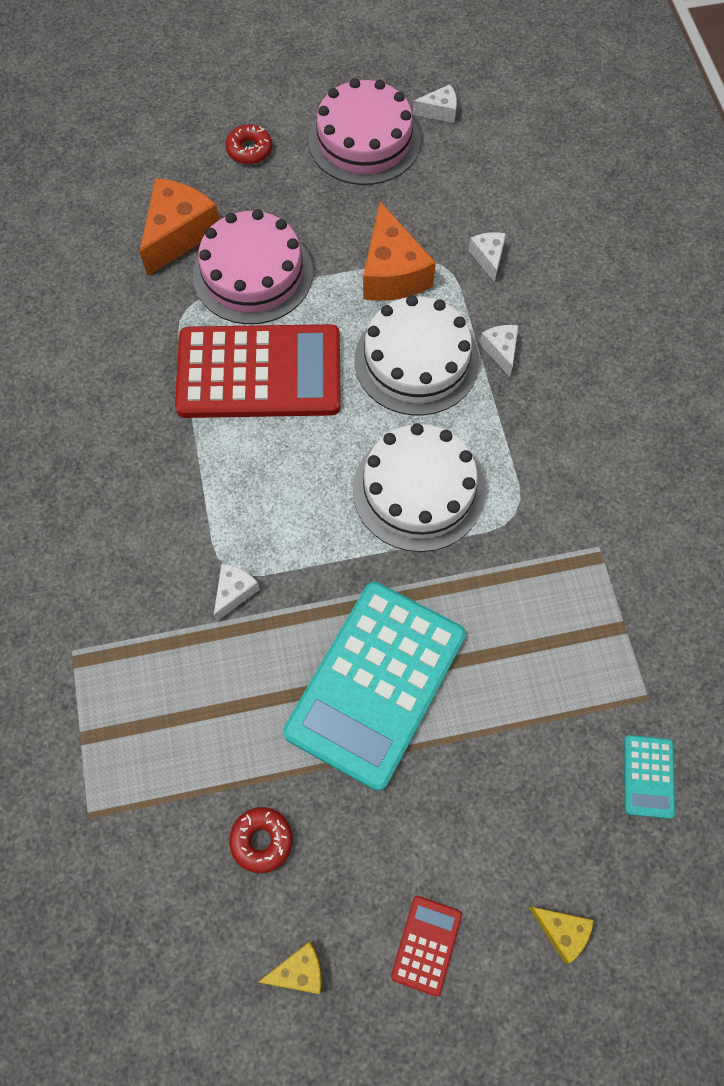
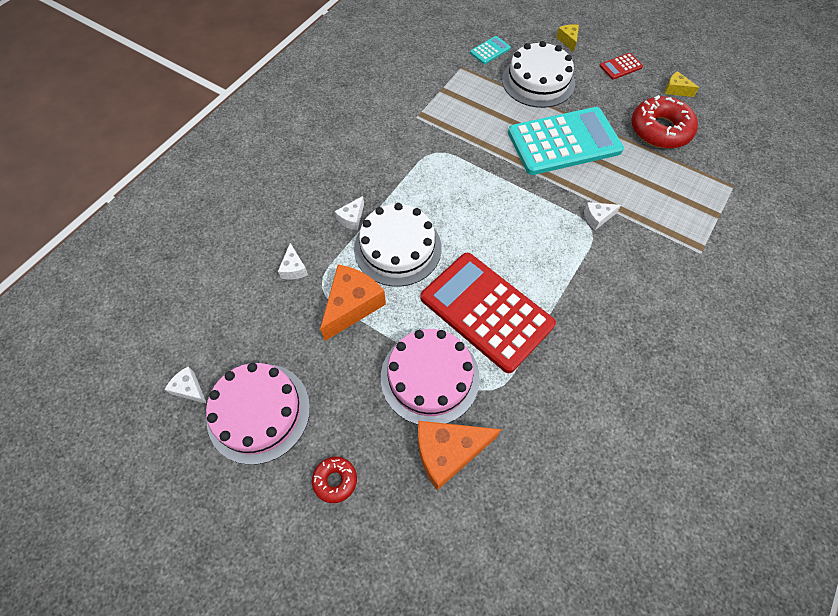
camera: 135 degrees left, 5 degrees down
red donut [229,807,293,873] -> red donut [632,95,698,149], size x1.97
white cake [353,423,485,552] -> white cake moved to [502,41,575,108]
white cheese [469,232,506,282] -> white cheese turned 45 degrees counterclockwise [278,243,308,279]

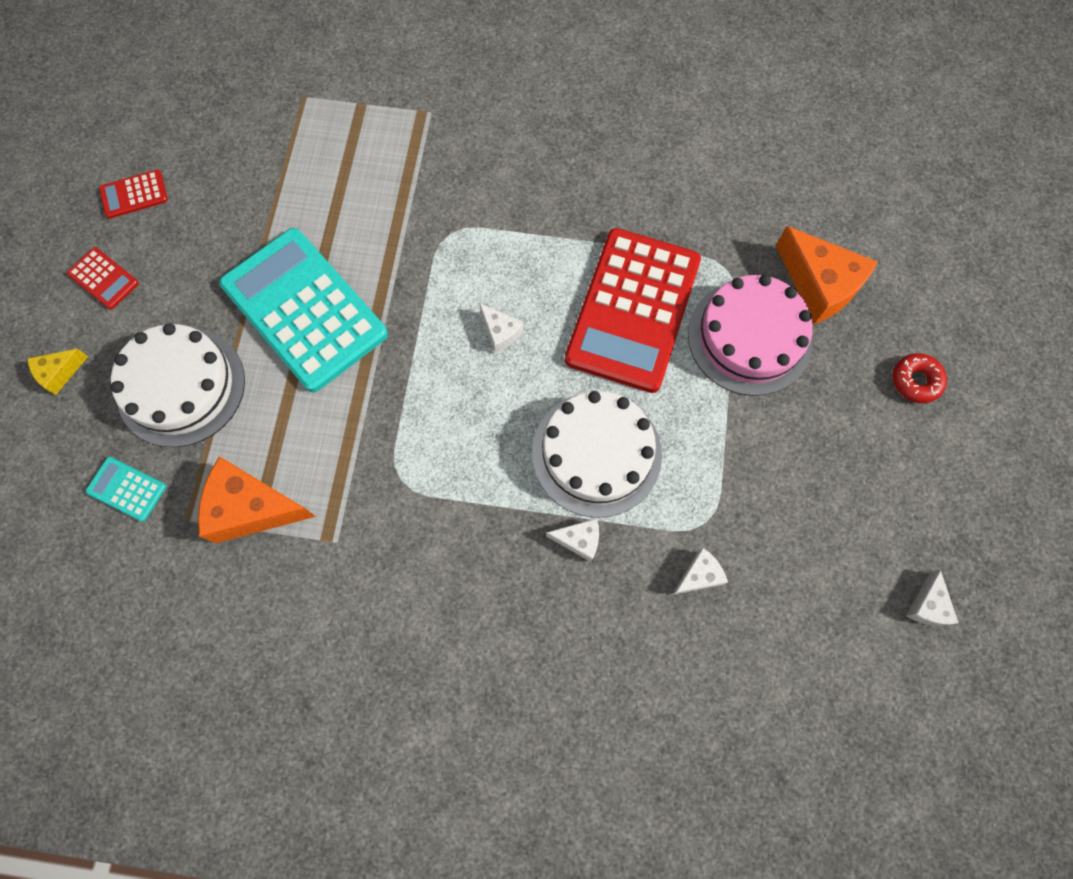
camera: 115 degrees left, 10 degrees up
pink cake [206,363,310,465] -> none
orange cheese [320,264,386,341] -> orange cheese moved to [198,456,316,543]
white cheese [584,202,621,230] -> white cheese moved to [479,303,523,353]
red donut [632,95,698,149] -> none
yellow cheese [665,71,699,97] -> red calculator [99,170,168,219]

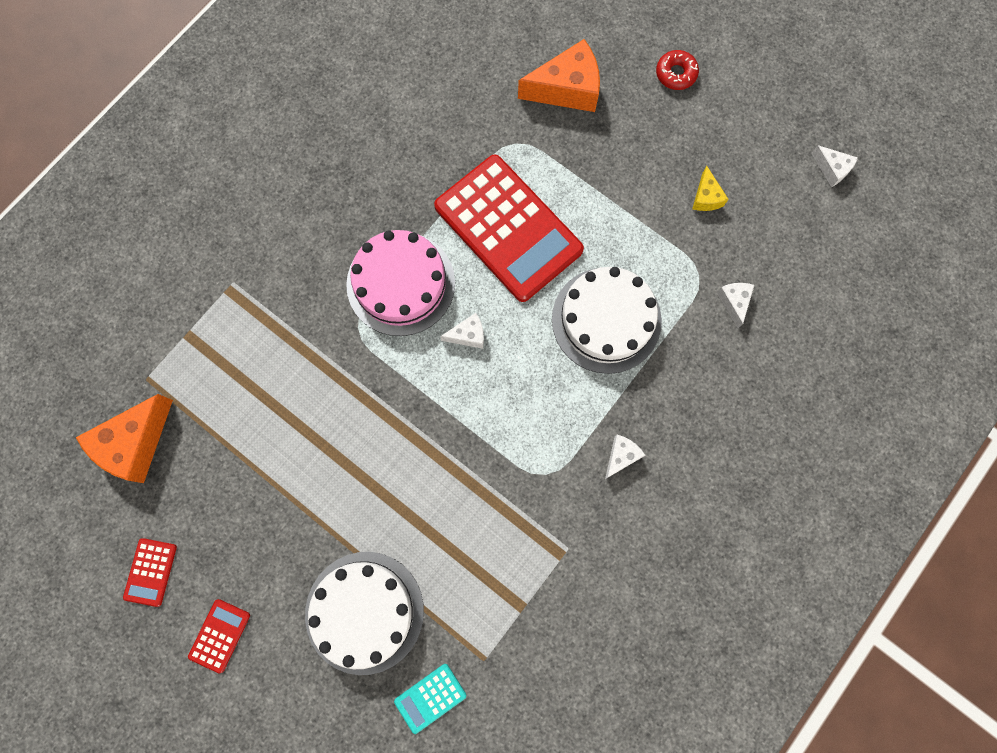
camera: 60 degrees left, 5 degrees up
yellow cheese [27,349,88,395] -> yellow cheese moved to [692,166,728,211]
red calculator [67,247,139,309] -> red calculator turned 45 degrees counterclockwise [188,599,250,674]
orange cheese [198,456,316,543] -> orange cheese moved to [76,394,173,483]
turquoise calculator [219,228,388,392] -> none
white cheese [546,518,599,562] -> white cheese moved to [605,435,646,479]
pink cake [688,275,813,396] -> pink cake moved to [346,230,455,336]

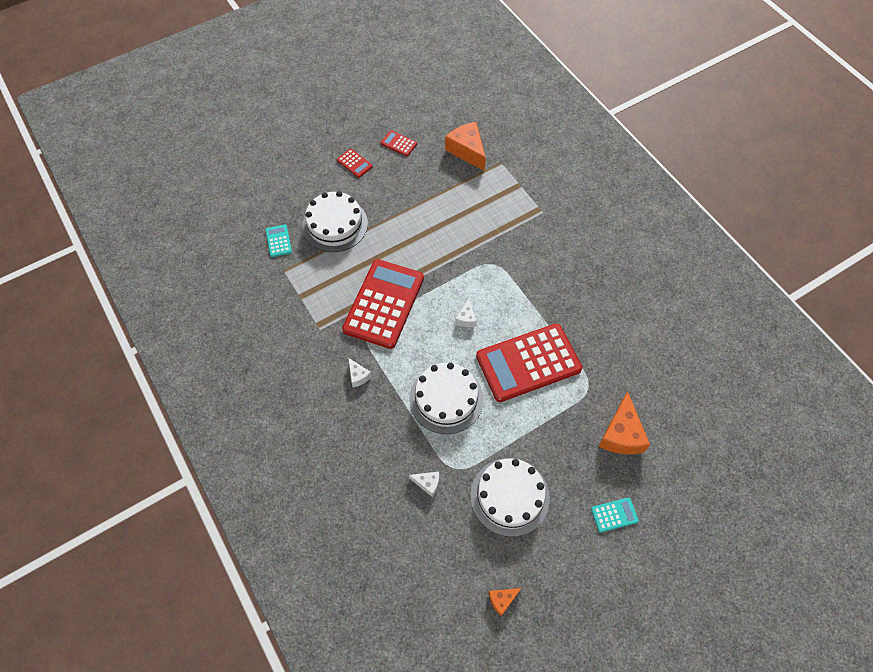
camera: 110 degrees right, 15 degrees down
pink cake [346,230,455,336] -> none
red donut [656,50,699,90] -> turquoise calculator [591,498,639,533]
yellow cheese [692,166,728,211] -> white cake [471,458,550,537]
white cheese [811,145,858,187] -> orange cheese [489,588,521,616]
none -> red calculator [342,259,424,349]

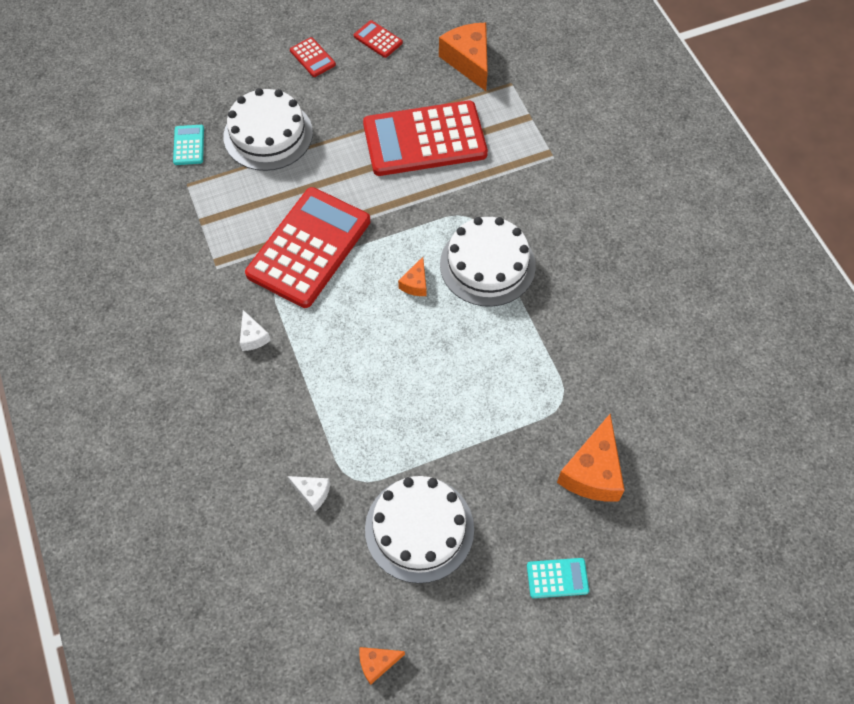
camera: 10 degrees right, 0 degrees up
white cake [409,363,483,434] -> white cake moved to [440,217,536,307]
white cheese [455,299,477,327] -> orange cheese [398,257,426,296]
red calculator [476,323,582,402] -> red calculator moved to [363,100,488,176]

